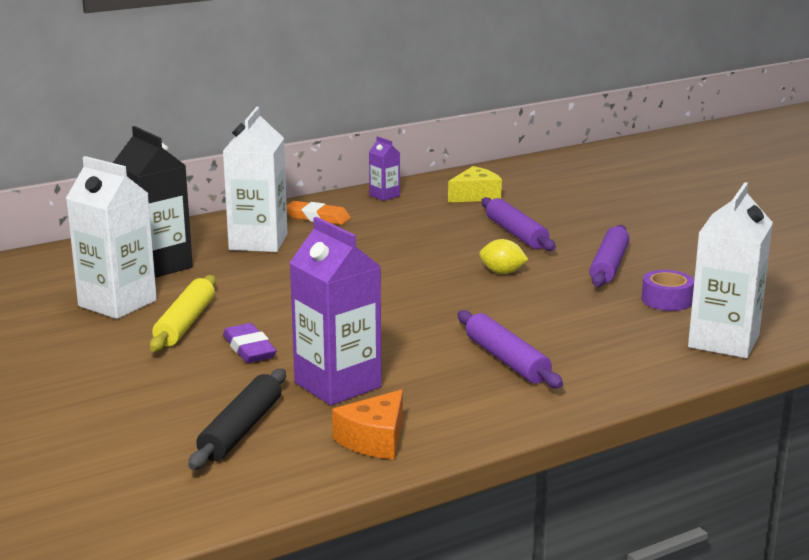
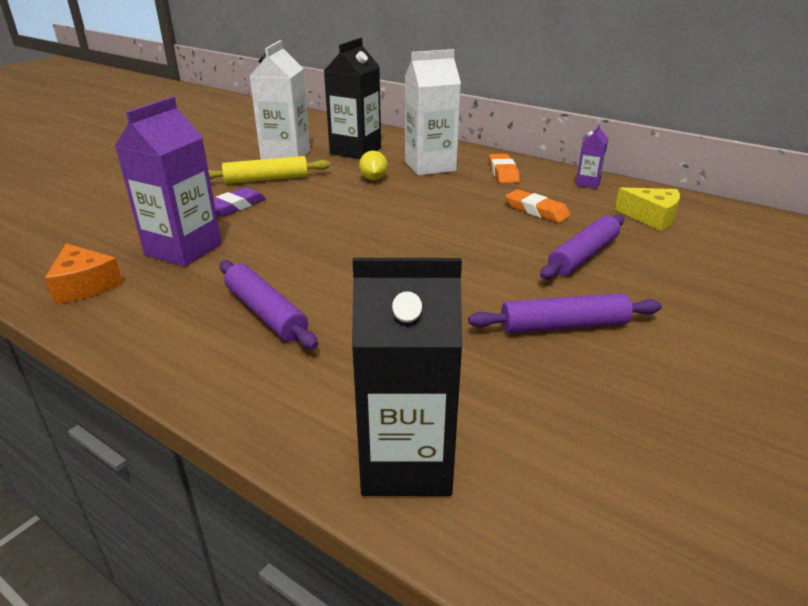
camera: 65 degrees right, 10 degrees up
black rolling pin [188,369,286,470] -> none
orange cheese [332,389,403,459] -> orange cheese turned 135 degrees counterclockwise [45,243,123,304]
purple rolling pin [458,310,563,388] -> purple rolling pin turned 75 degrees counterclockwise [220,260,318,349]
yellow lemon [479,239,528,274] -> yellow lemon moved to [359,151,388,180]
purple tape [642,270,694,311] -> none
white carton [688,182,773,358] -> black carton [352,258,462,496]
none -> orange eraser [505,189,571,223]

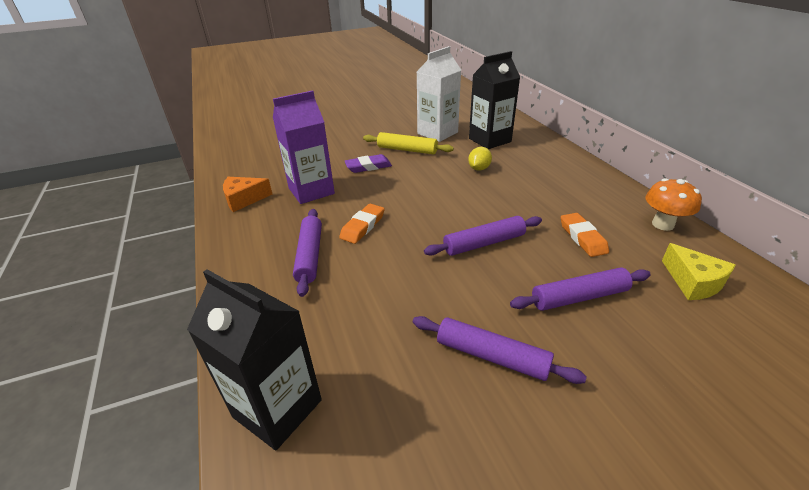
camera: 35 degrees right, 5 degrees up
orange cheese [45,243,123,304] -> orange cheese turned 75 degrees clockwise [223,177,272,212]
white carton [405,49,461,176] -> none
orange eraser [489,154,520,183] -> orange eraser moved to [339,204,385,244]
purple carton [576,124,608,189] -> orange mushroom [646,178,702,231]
none -> purple rolling pin [424,216,542,256]

